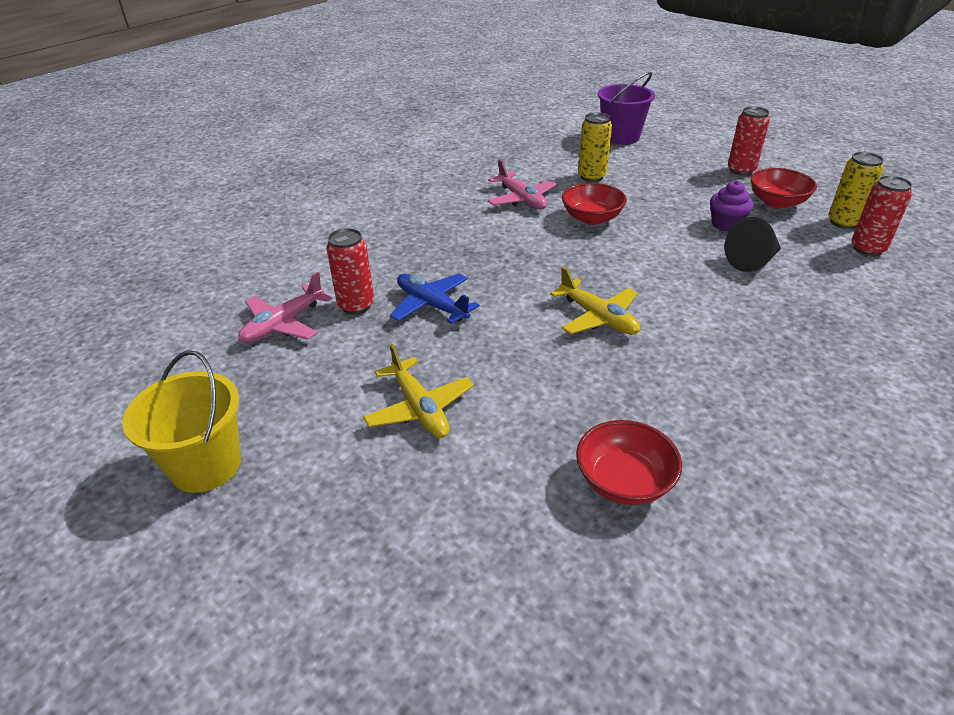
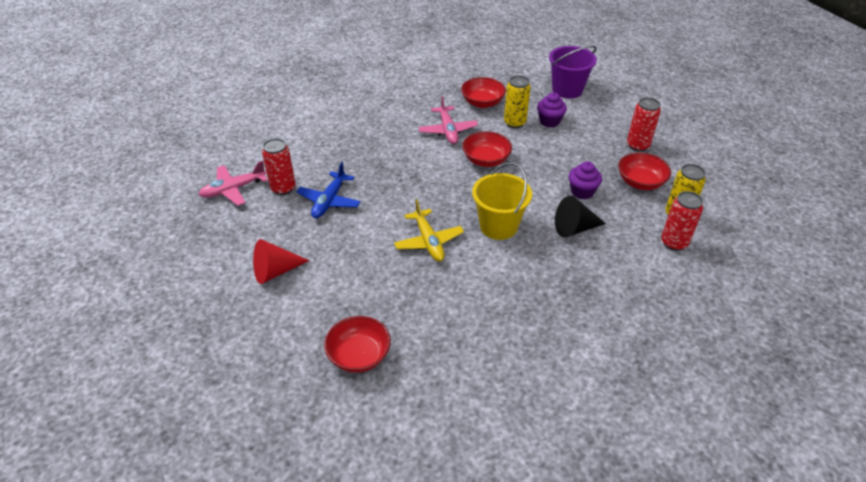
camera: 20 degrees right, 5 degrees up
yellow bucket [122,350,241,493] -> yellow bucket moved to [472,162,532,240]
yellow plane [363,344,474,438] -> red cone [253,239,310,284]
blue plane [390,273,479,324] -> blue plane turned 135 degrees counterclockwise [296,162,361,218]
none -> red bowl [461,77,506,108]
none -> purple cupcake [537,92,567,127]

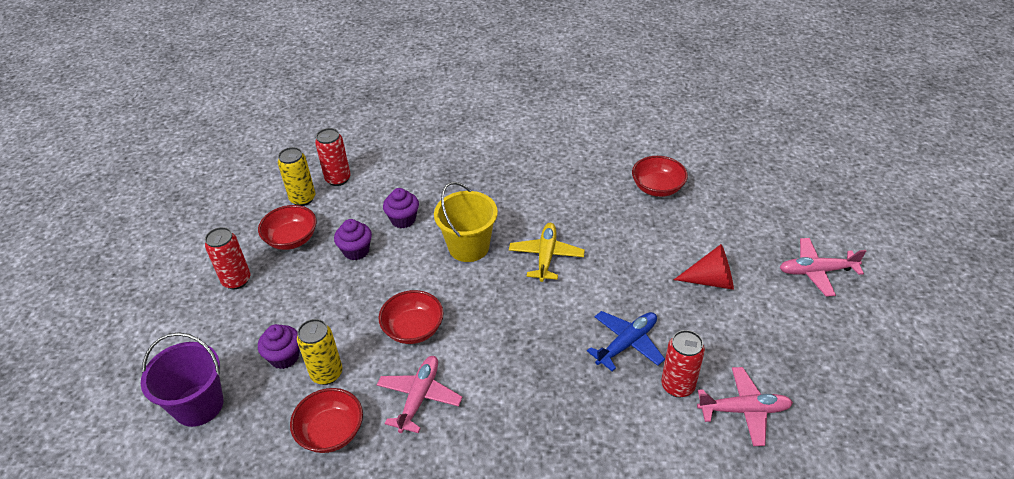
camera: 150 degrees left, 0 degrees up
black cone [555,196,606,237] -> purple cupcake [383,188,419,228]
none -> pink plane [780,238,866,297]

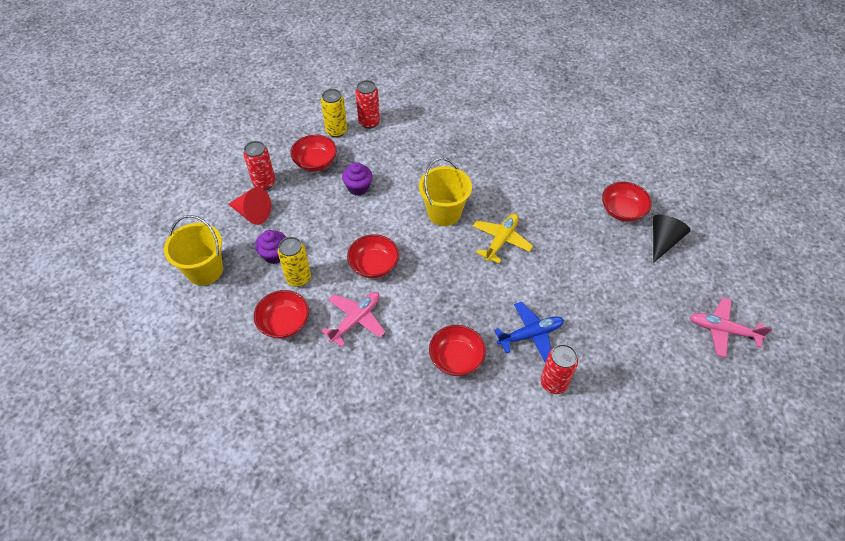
camera: 20 degrees right, 10 degrees up
purple bucket [141,332,224,427] -> yellow bucket [164,215,223,285]
purple cupcake [383,188,419,228] -> none
red cone [674,244,734,290] -> red cone moved to [228,187,271,225]
pink plane [697,367,793,446] -> none
none -> red bowl [429,325,486,376]
none -> black cone [653,215,691,263]

